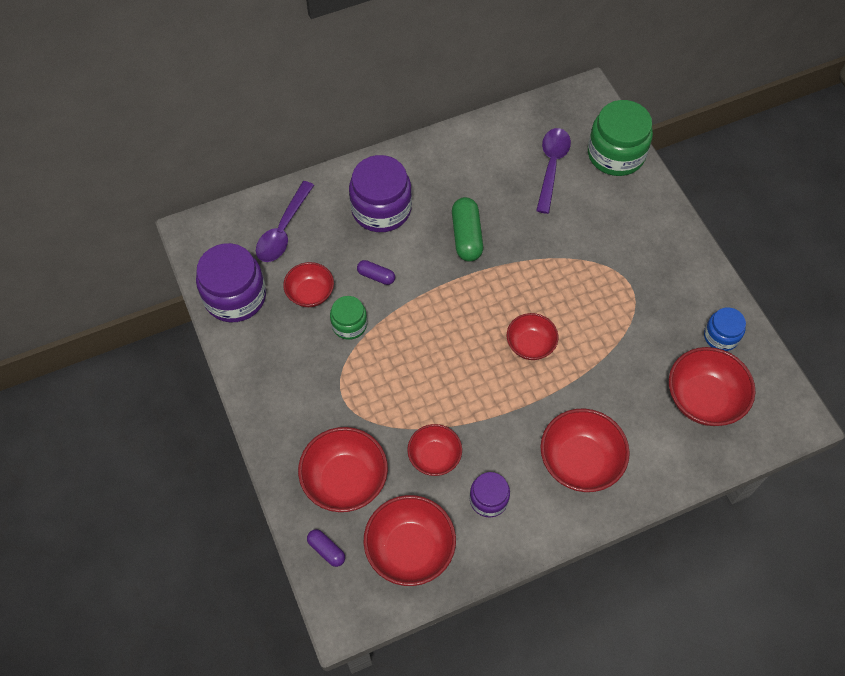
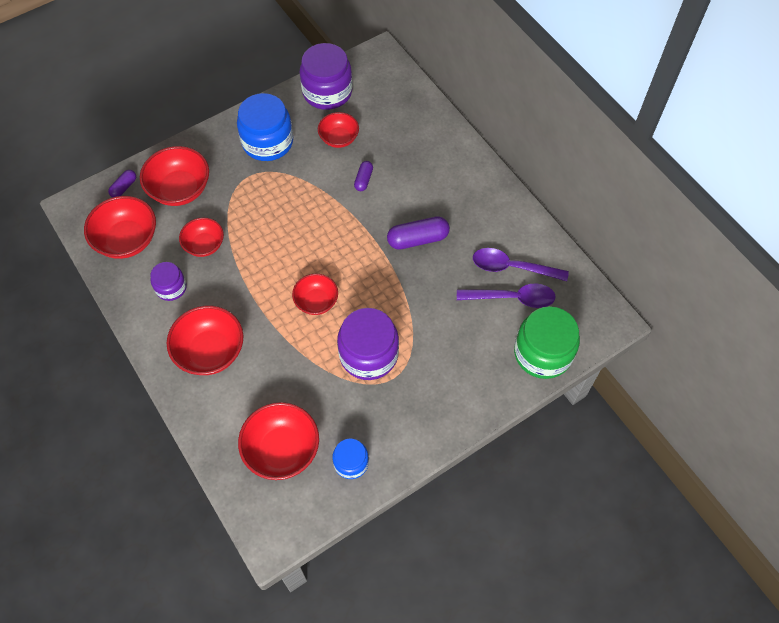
camera: 80 degrees right, 0 degrees up
purple spoon [256,181,314,262] -> purple spoon moved to [473,248,569,281]
green jar [330,296,367,340] -> none
purple jar [349,155,412,232] -> purple jar moved to [337,308,399,380]
green capsule [452,197,483,261] -> purple capsule [387,216,450,250]
none -> blue jar [237,93,293,161]

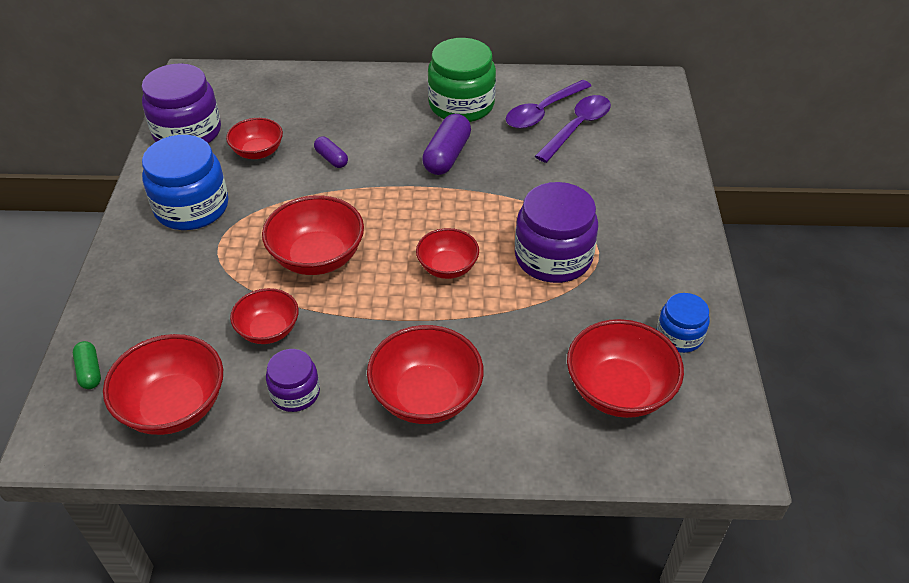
camera: 55 degrees left, 15 degrees down
purple capsule [108,170,136,198] -> green capsule [73,341,101,389]
red bowl [140,146,209,206] -> red bowl moved to [262,195,364,275]
green jar [514,306,580,379] -> green jar moved to [428,38,496,122]

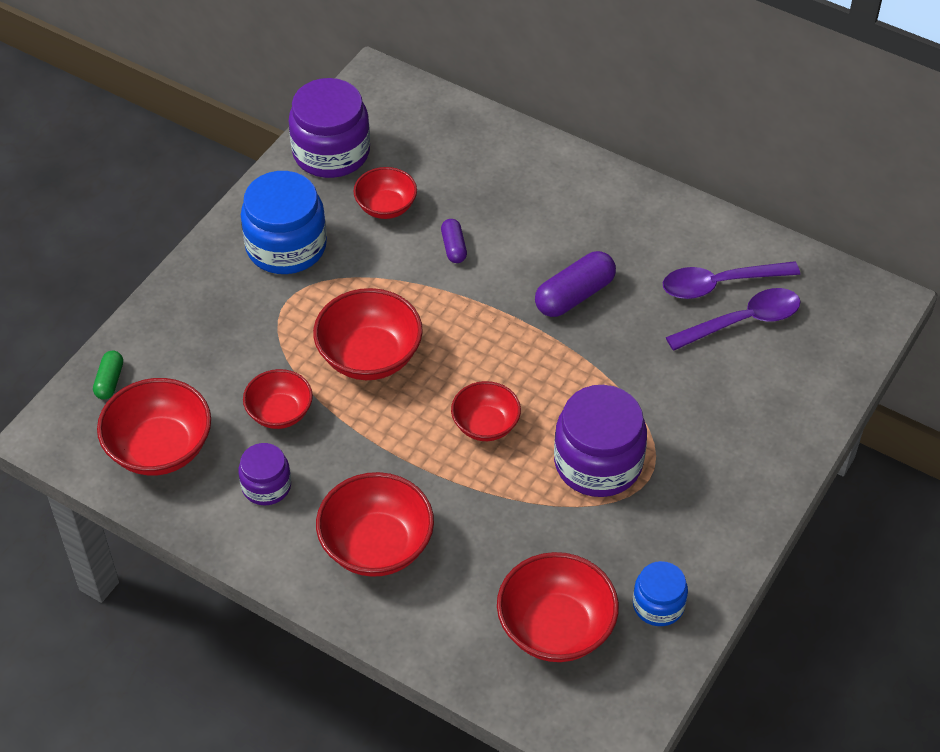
camera: 30 degrees right, 5 degrees up
green jar [428,38,496,122] -> none

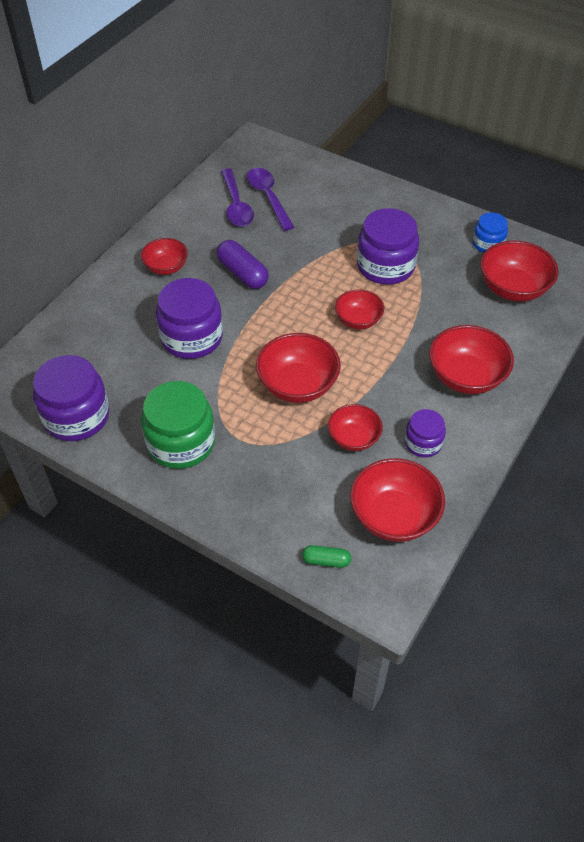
camera: 90 degrees left, 0 degrees up
blue jar [241,171,327,274] -> green jar [141,381,215,469]
red bowl [353,167,417,219] -> red bowl moved to [141,238,188,275]
purple capsule [441,219,467,263] -> purple jar [156,278,223,359]

